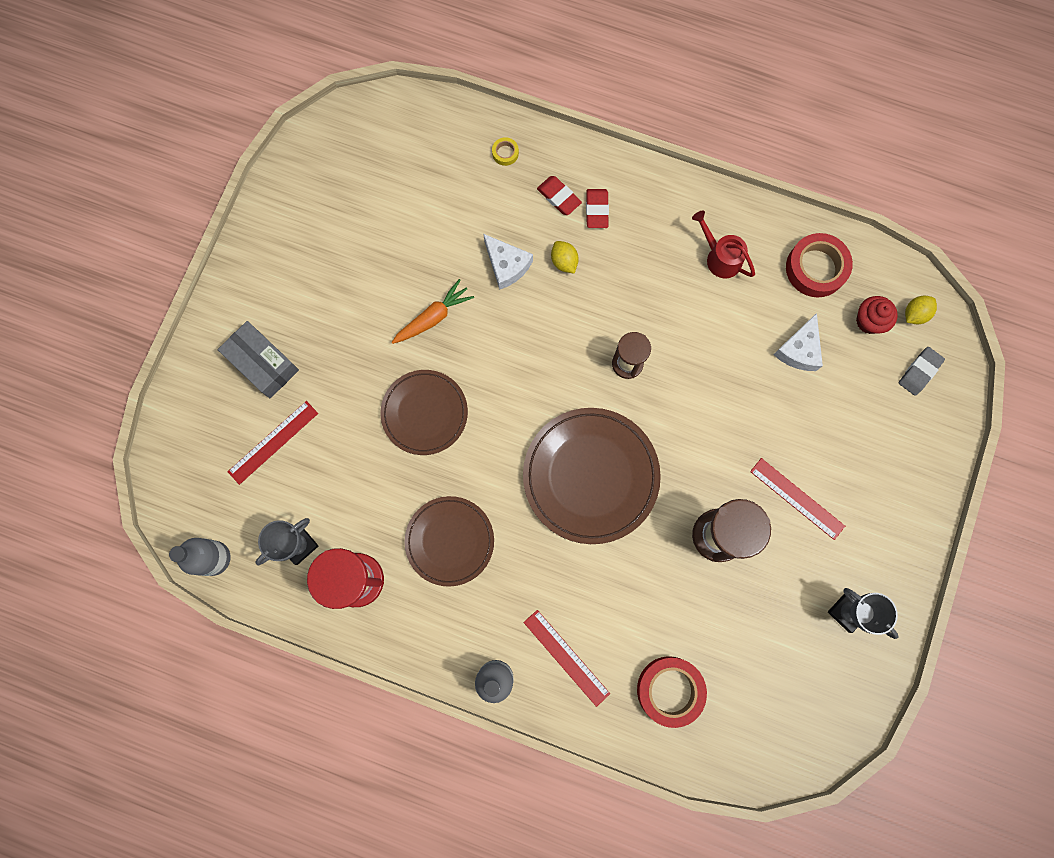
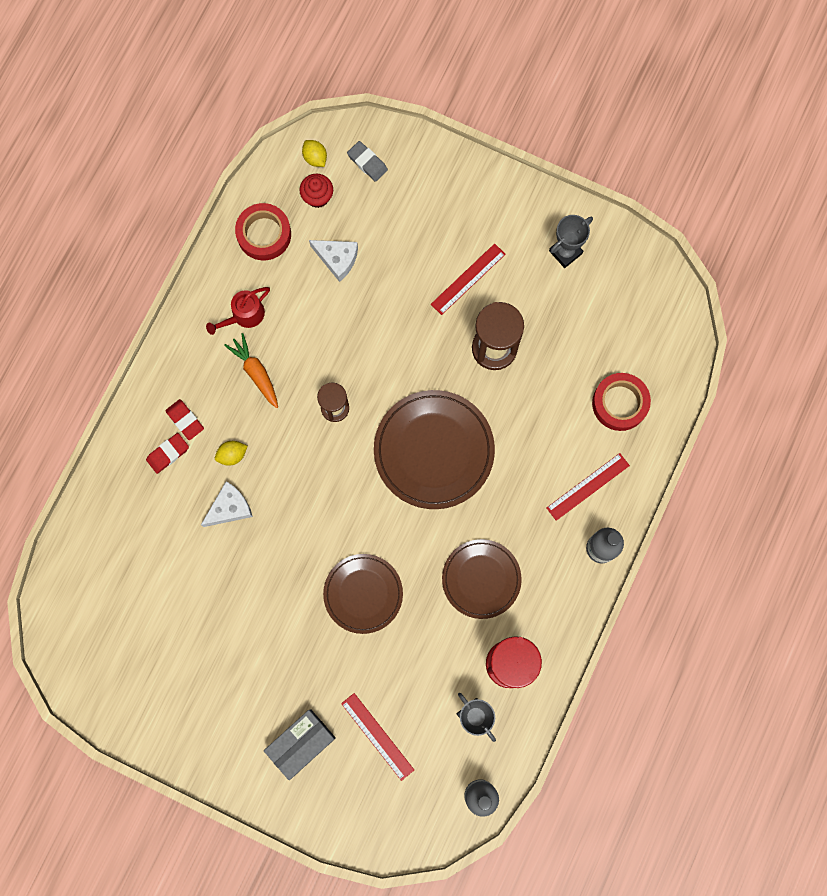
camera: 85 degrees left, 0 degrees up
orange carrot [392,279,474,344] -> orange carrot moved to [224,333,278,408]
yellow tape [492,137,519,166] -> none
red eraser [586,189,609,228] -> red eraser turned 45 degrees clockwise [165,399,204,440]

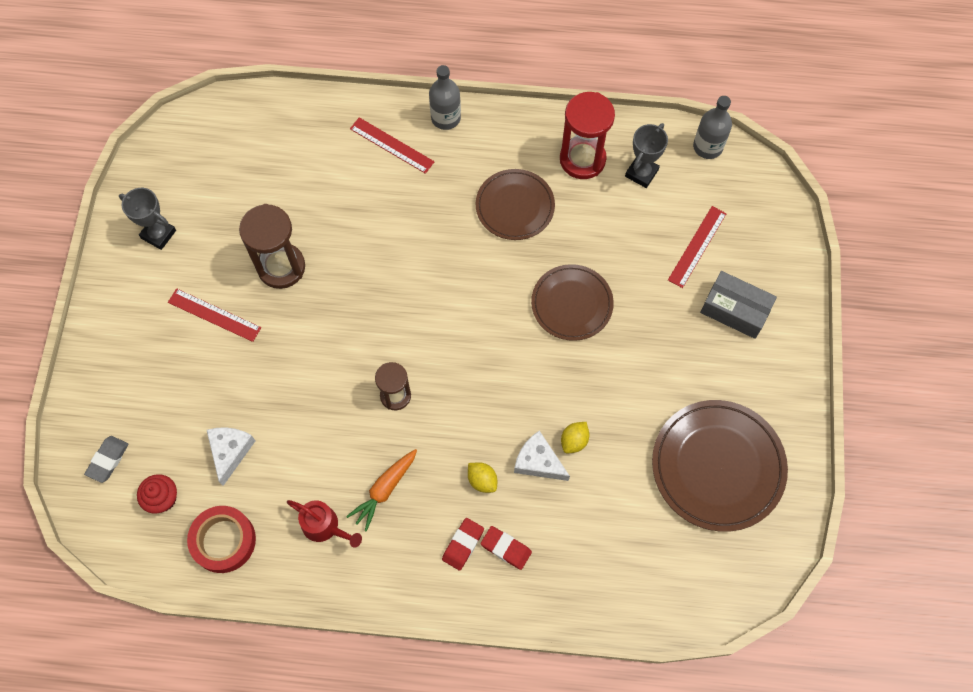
camera: 110 degrees left, 10 degrees down
yellow lemon [302,140,327,167] -> yellow lemon moved to [561,422,590,453]
brown plate [374,390,495,509] -> brown plate moved to [652,400,788,532]
red tape [592,373,651,431] -> none

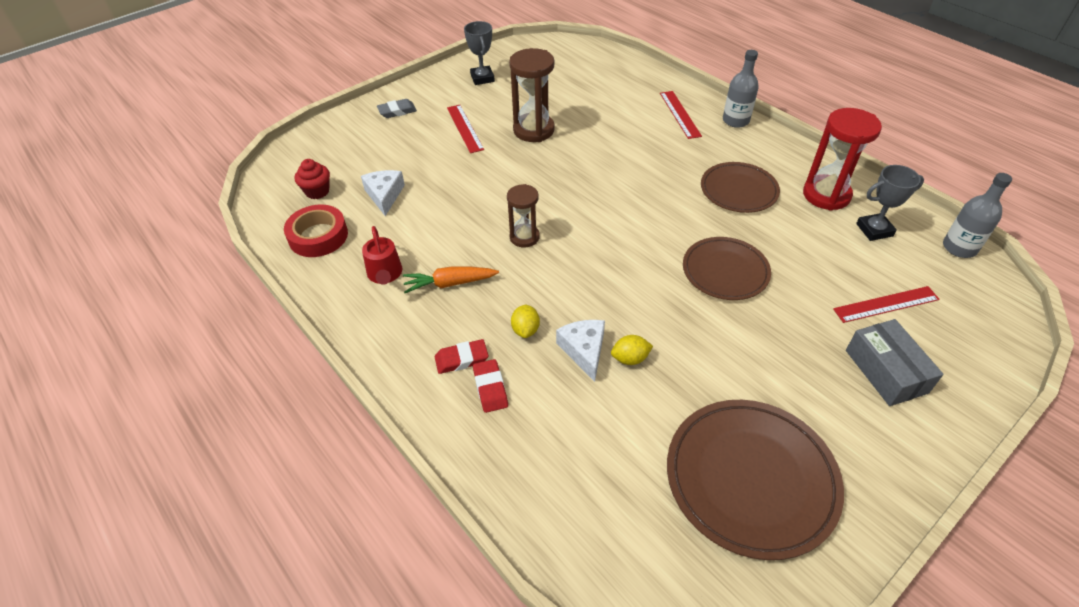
camera: 45 degrees right, 20 degrees down
grey eraser [84,436,128,483] -> grey eraser moved to [377,99,417,118]
white cheese [207,427,255,486] -> white cheese turned 60 degrees counterclockwise [361,170,405,216]

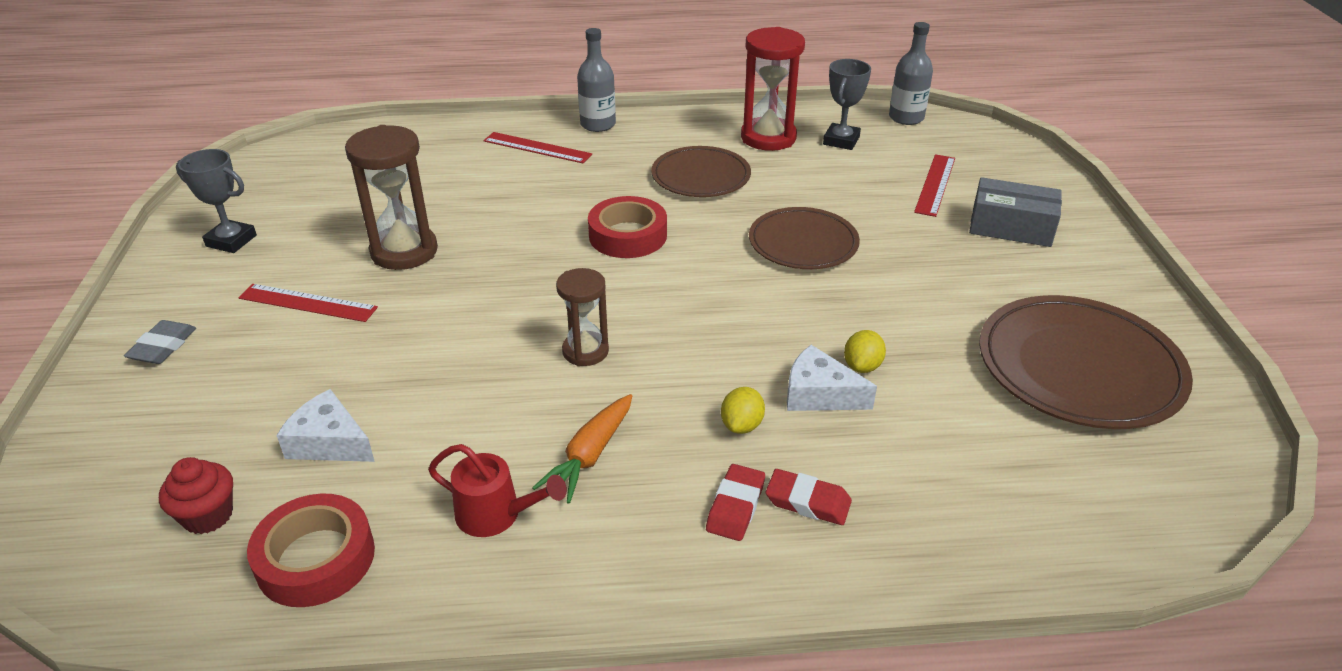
camera: 55 degrees left, 10 degrees down
yellow lemon [511,305,540,338] -> yellow lemon turned 75 degrees clockwise [721,387,765,434]
none -> red tape [588,196,667,258]

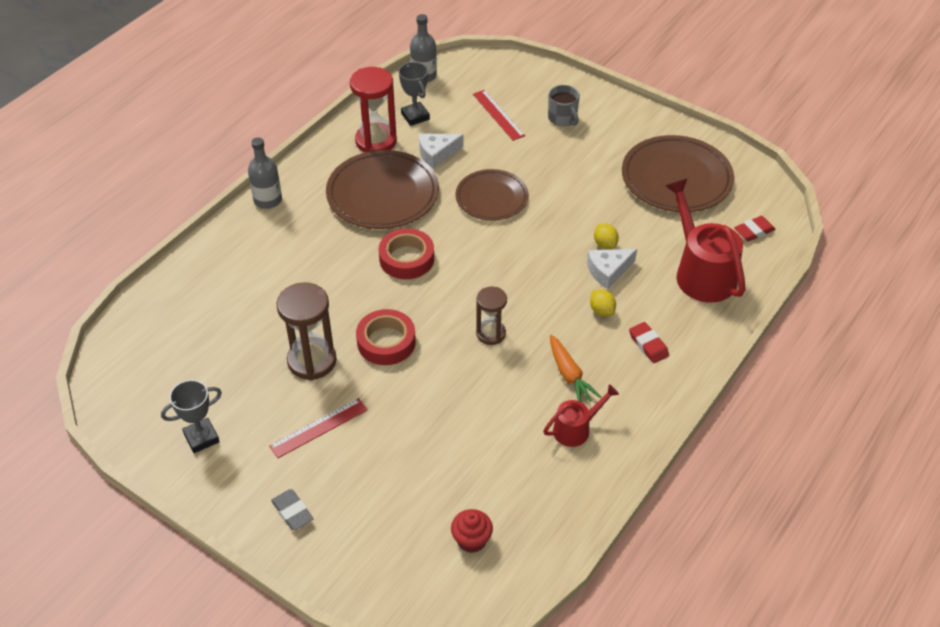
camera: 50 degrees left, 10 degrees up
red tape [247,493,375,607] -> red tape moved to [356,309,416,365]
white cheese [276,389,375,462] -> white cheese moved to [419,133,464,169]
red ruler [484,132,592,163] -> none
brown plate [651,146,751,197] -> brown plate [326,150,439,229], size x1.55
red eraser [765,469,852,525] -> red eraser moved to [734,216,776,242]
grey box [969,177,1062,247] -> grey mug [548,85,580,126]
none -> red watering can [666,179,746,303]

